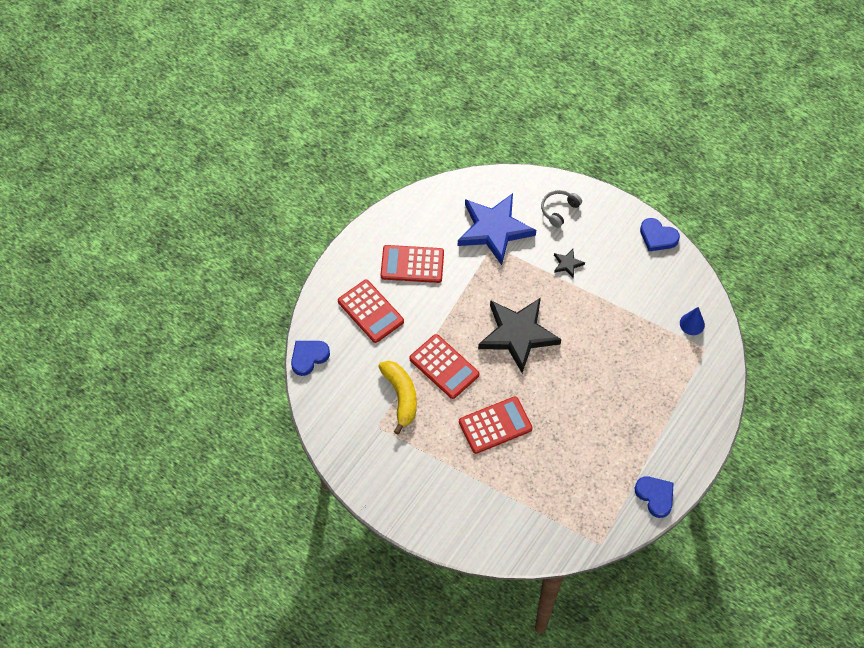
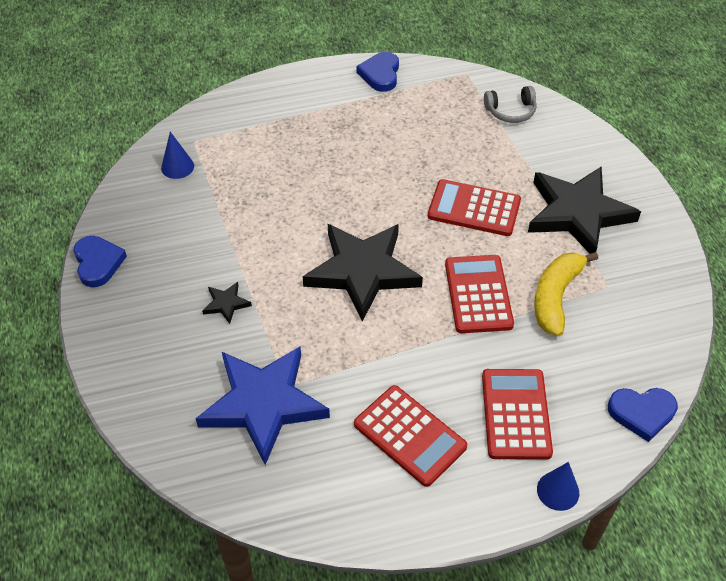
camera: 140 degrees left, 10 degrees down
grey headphones [541,190,582,228] -> grey headphones moved to [484,86,537,123]
none -> black star [528,166,641,254]
none -> blue cone [537,462,579,511]

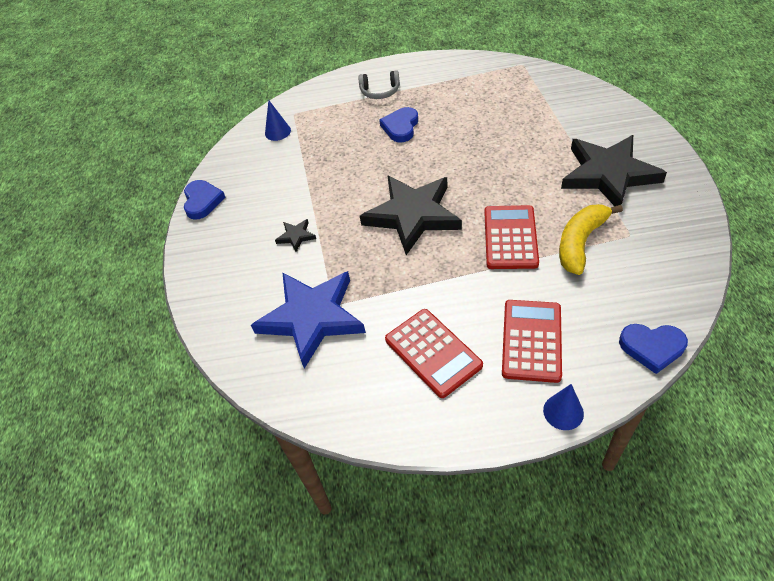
camera: 15 degrees right, 0 degrees up
blue heart [356,52,399,92] -> blue heart moved to [379,107,418,142]
red calculator [428,179,521,236] -> none
grey headphones [484,86,537,123] -> grey headphones moved to [358,70,400,99]

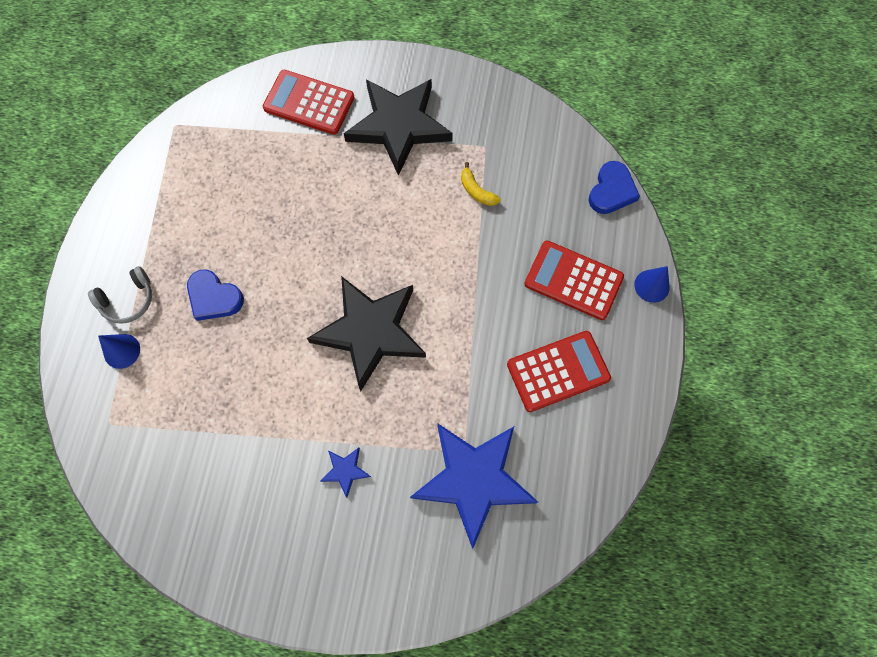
camera: 80 degrees left, 20 degrees up
blue heart [184,180,225,220] -> none
blue cone [265,100,291,141] -> blue cone moved to [98,334,140,369]
black star [275,219,316,252] -> blue star [320,448,371,497]
grey headphones [358,70,400,99] -> grey headphones turned 45 degrees clockwise [88,266,152,324]
red calculator [484,205,539,269] -> red calculator moved to [263,70,355,135]
yellow banana [559,204,623,275] -> yellow banana [461,162,501,206], size x0.53

